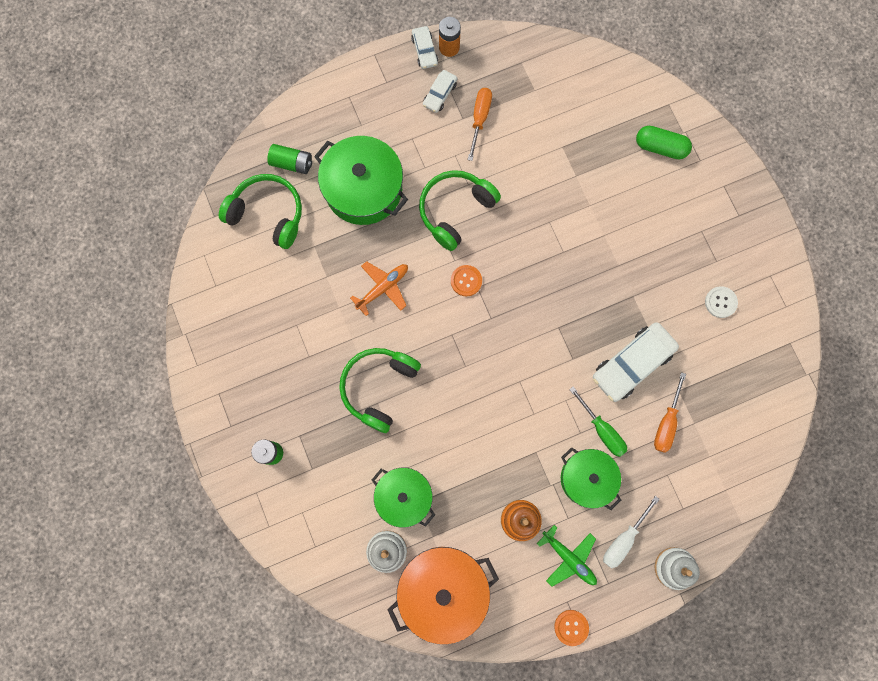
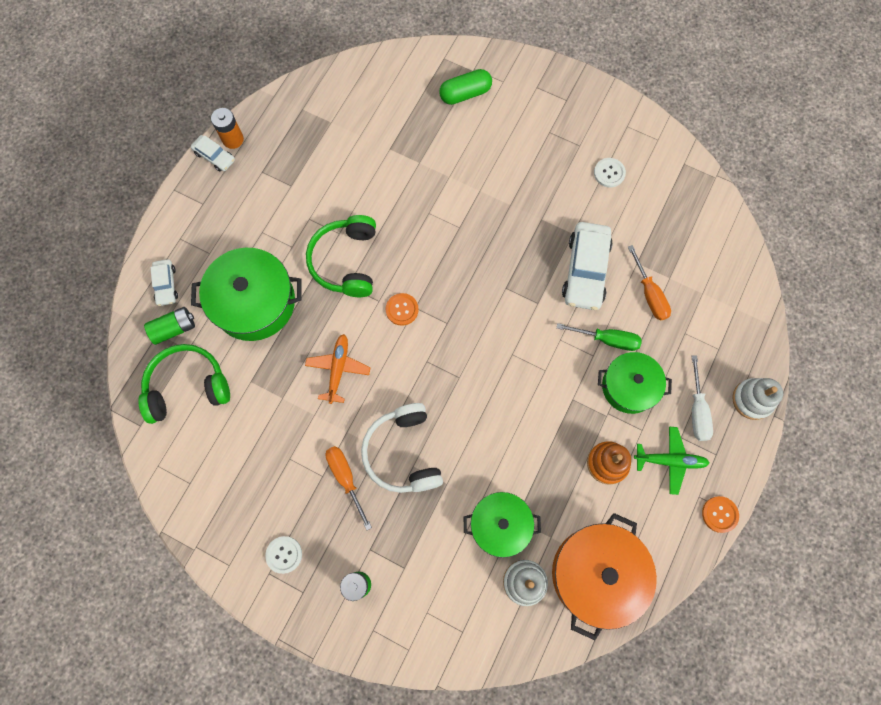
camera: 40 degrees left, 5 degrees down
green headphones [339,348,421,433] -> white headphones [361,403,443,493]
white car [423,70,457,113] -> white car moved to [151,259,178,306]
orange screwdriver [468,88,492,161] -> orange screwdriver moved to [325,446,372,530]
none -> white button [265,536,302,574]

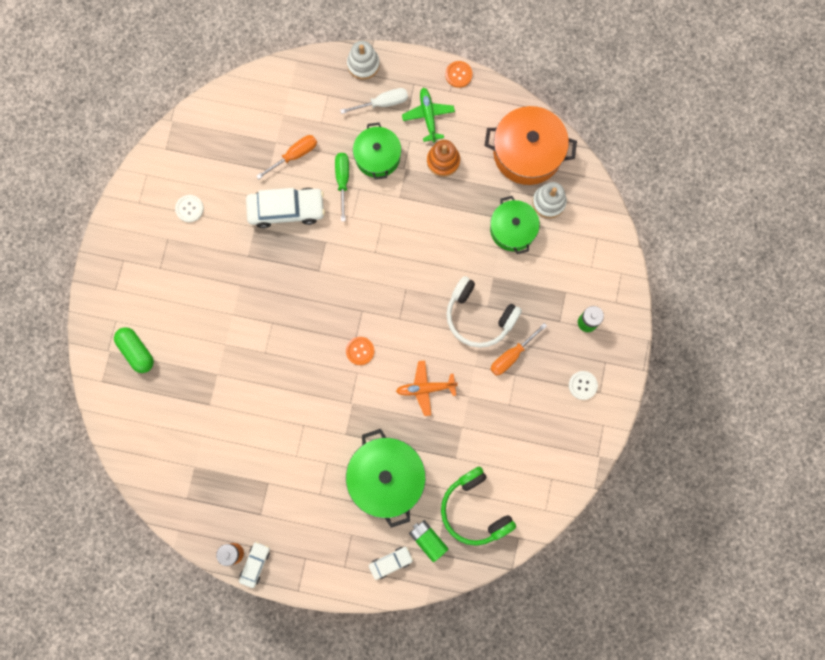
camera: 105 degrees left, 5 degrees up
green headphones [306,215,376,297] -> none
white headphones [361,403,443,493] -> white headphones turned 60 degrees clockwise [447,276,522,348]

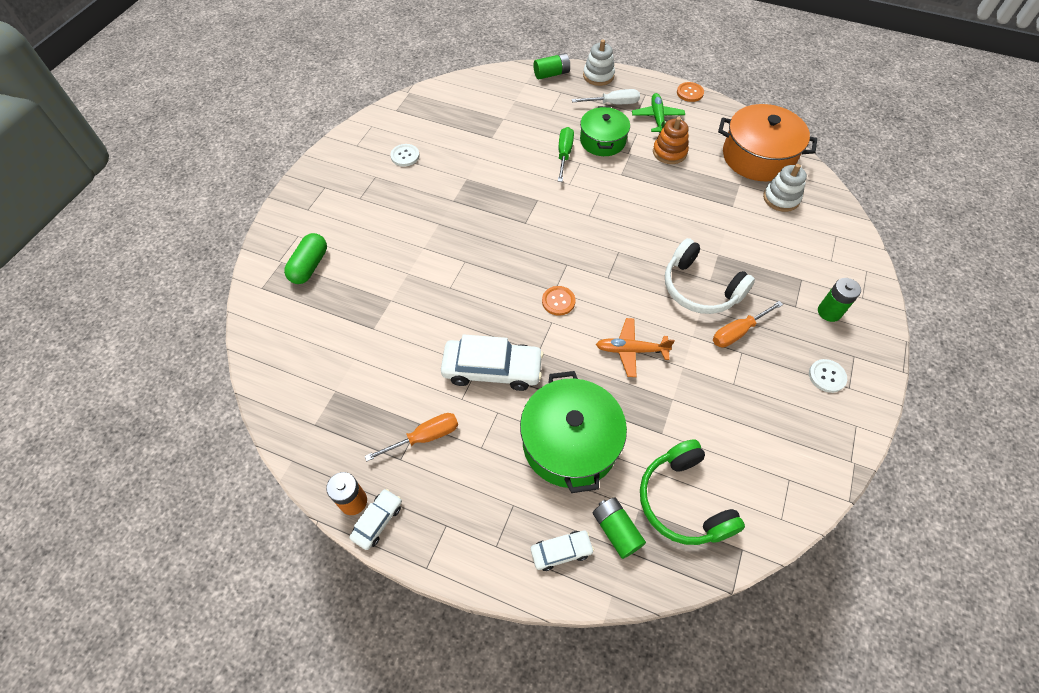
camera: 10 degrees right, 20 degrees down
green capsule [114,327,154,373] -> green capsule turned 45 degrees clockwise [284,233,327,284]
white car [246,188,325,228] -> white car moved to [441,334,544,391]
orange screwdriver [256,135,317,179] -> orange screwdriver moved to [365,413,458,461]
green pot [490,196,540,254] -> none
none -> green battery [533,53,570,79]

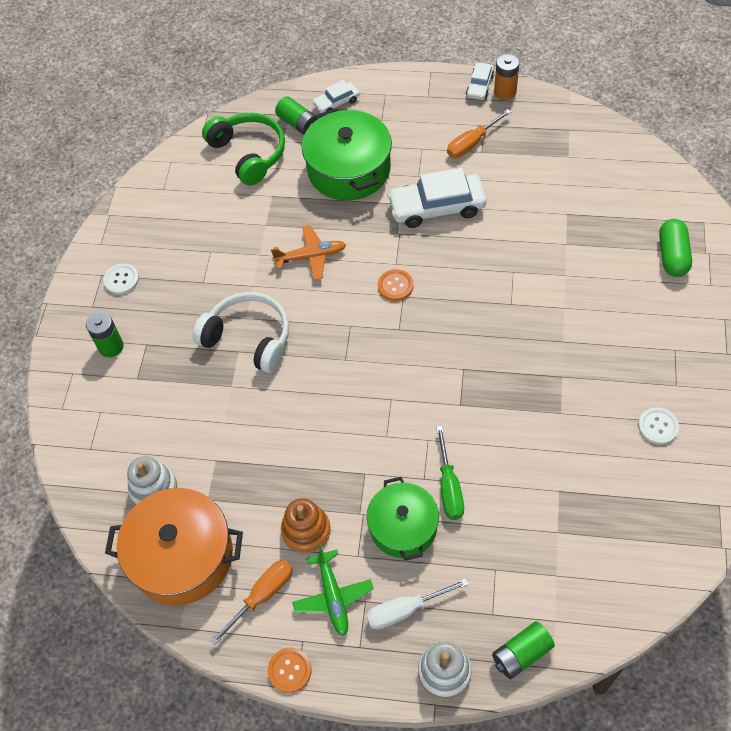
camera: 170 degrees right, 0 degrees up
orange screwdriver [713,301,783,348] -> orange screwdriver moved to [210,560,293,645]

